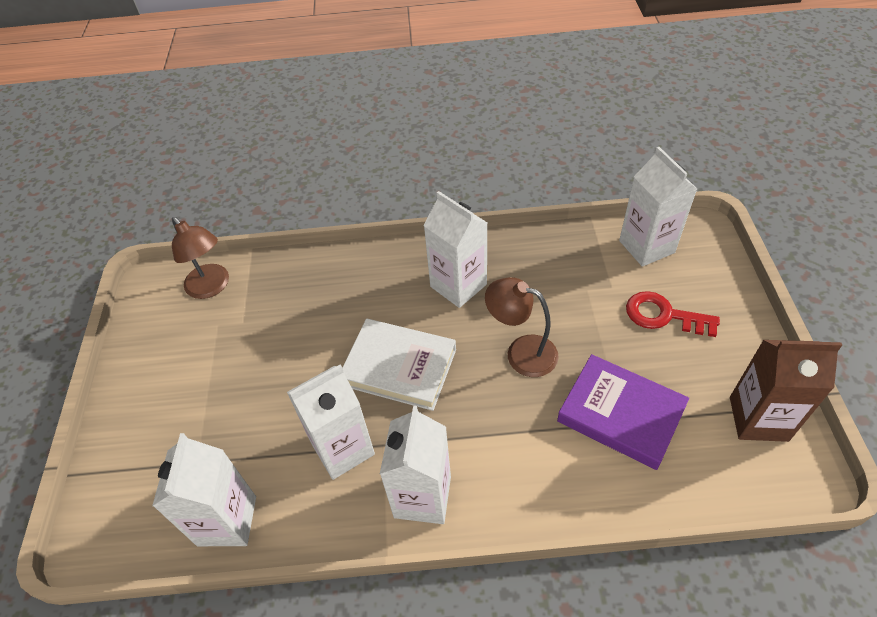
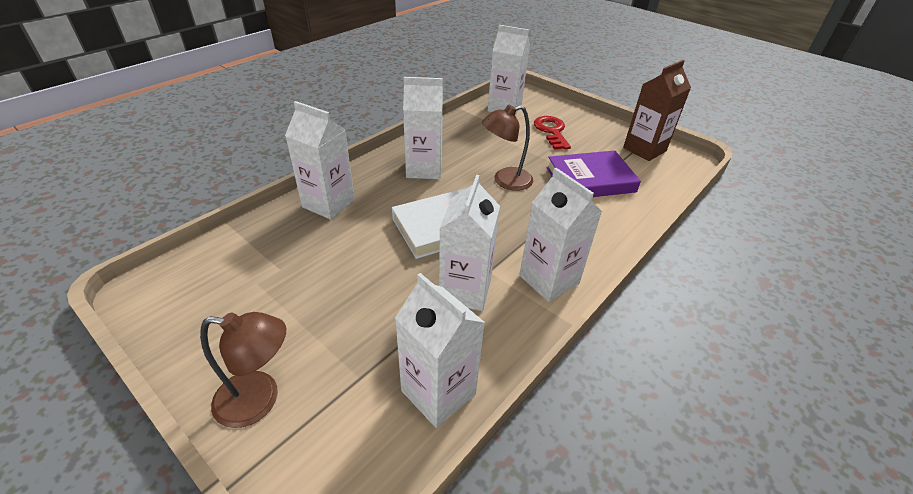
camera: 50 degrees left, 10 degrees down
brown lamp [172,217,229,299] -> brown lamp moved to [200,312,286,428]
red key [626,291,720,337] -> red key turned 105 degrees clockwise [534,116,571,150]
none -> white carton [285,101,355,220]

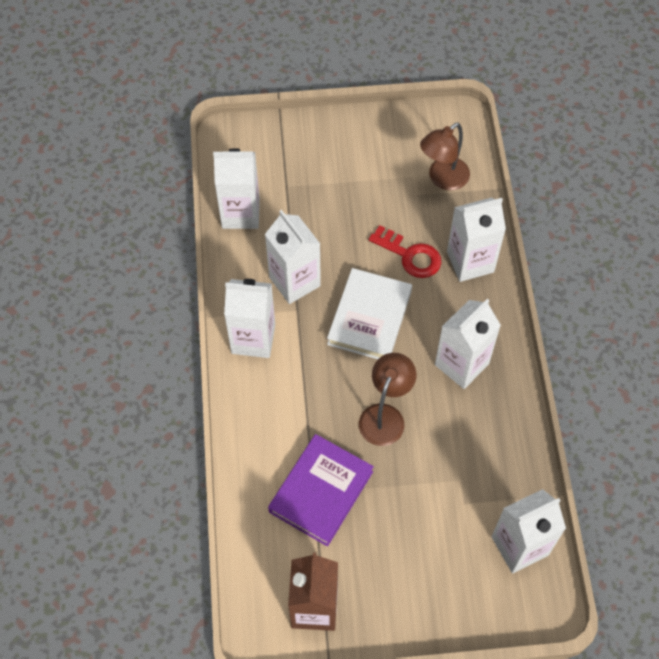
camera: 135 degrees right, 20 degrees up
brown lamp [200,312,286,428] -> brown lamp moved to [420,123,470,190]
red key [534,116,571,150] -> red key moved to [369,225,441,278]

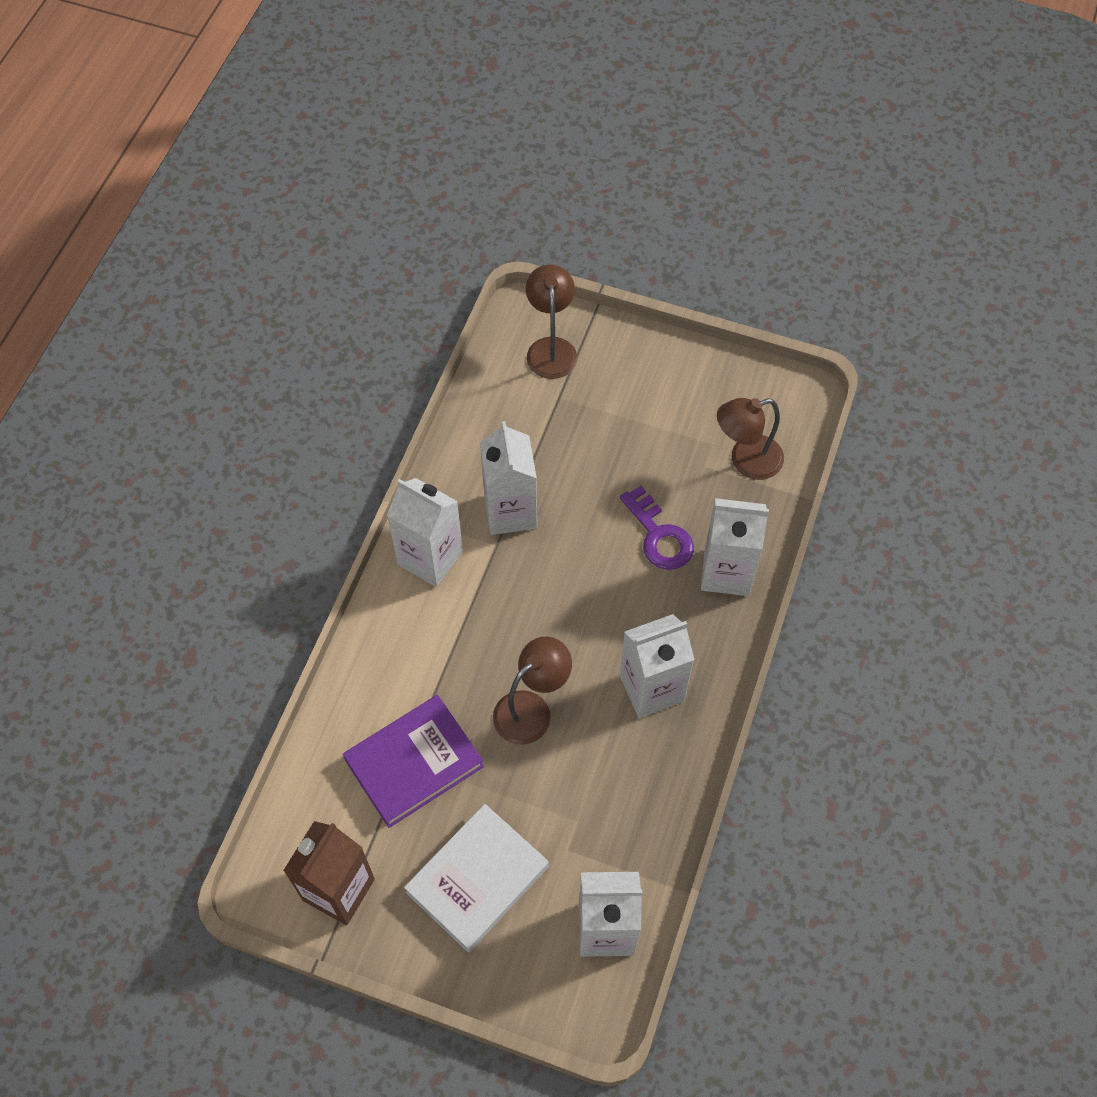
camera: 25 degrees right, 0 degrees up
white carton [213,148,260,229] -> none
white book [327,268,412,359] -> white book moved to [404,804,548,952]
red key [369,225,441,278] -> purple key [620,486,694,570]
none -> brown lamp [526,264,577,379]

